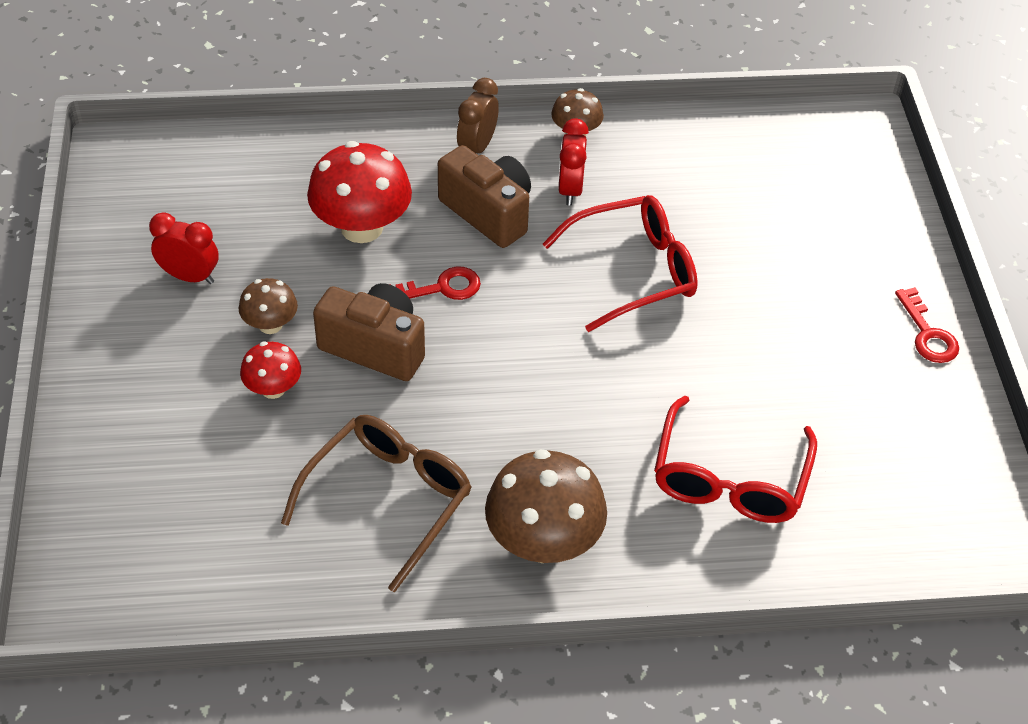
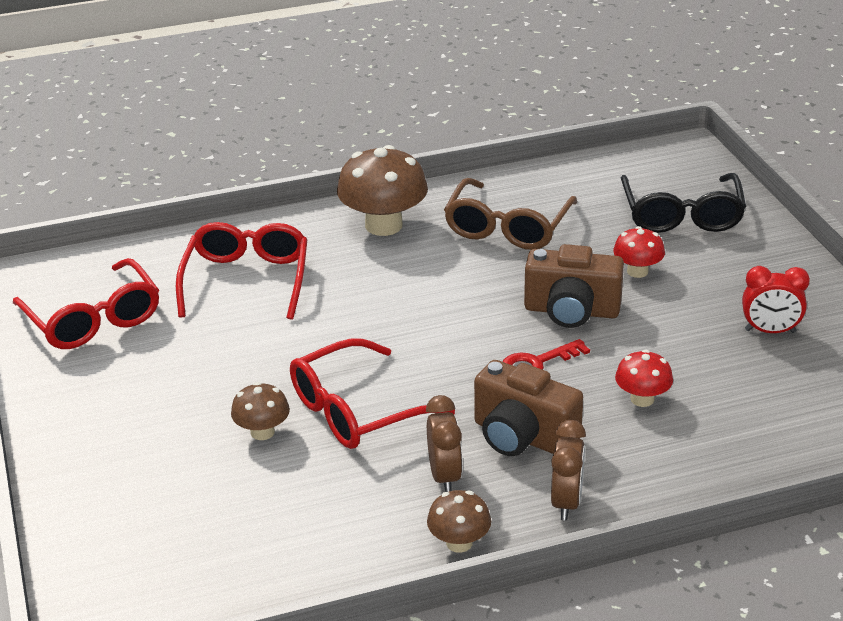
camera: 170 degrees right, 15 degrees down
brown mushroom [239,278,298,334] -> brown mushroom moved to [231,382,290,440]
red mushroom [307,141,412,243] -> red mushroom [615,350,673,407], size x0.54
red clock [558,119,589,206] -> brown clock [426,395,463,492]
red key [895,287,959,363] -> none
none -> red glasses [13,258,159,349]
none -> black glasses [621,173,746,233]

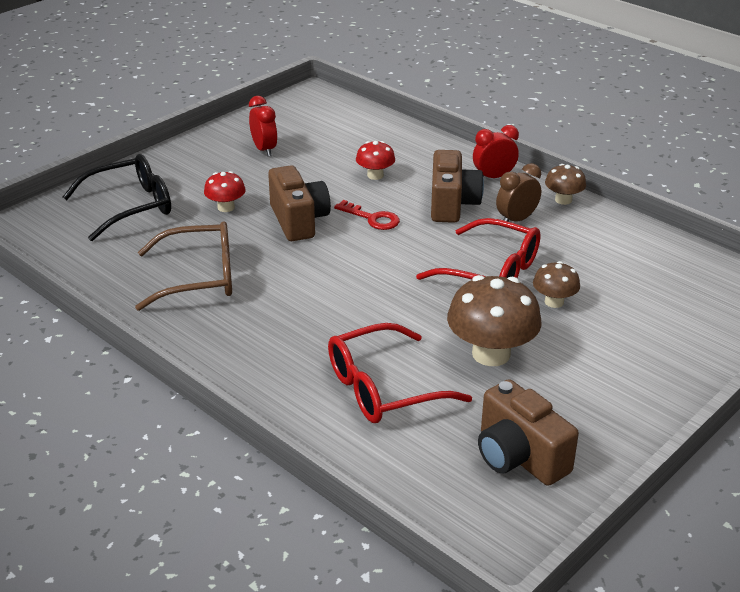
camera: 120 degrees left, 0 degrees up
red glasses [13,258,159,349] -> brown camera [478,379,579,486]
brown mushroom [337,145,428,236] -> brown mushroom moved to [447,275,542,366]
brown clock [551,420,586,520] -> red clock [473,125,519,178]

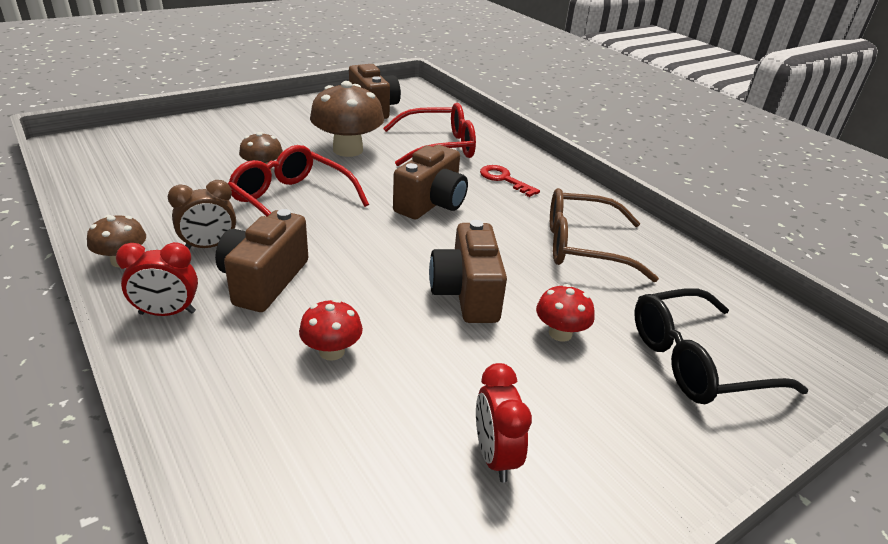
camera: 170 degrees left, 0 degrees up
red key [334,200,400,230] -> red key moved to [480,165,540,197]
none -> brown camera [393,145,468,219]

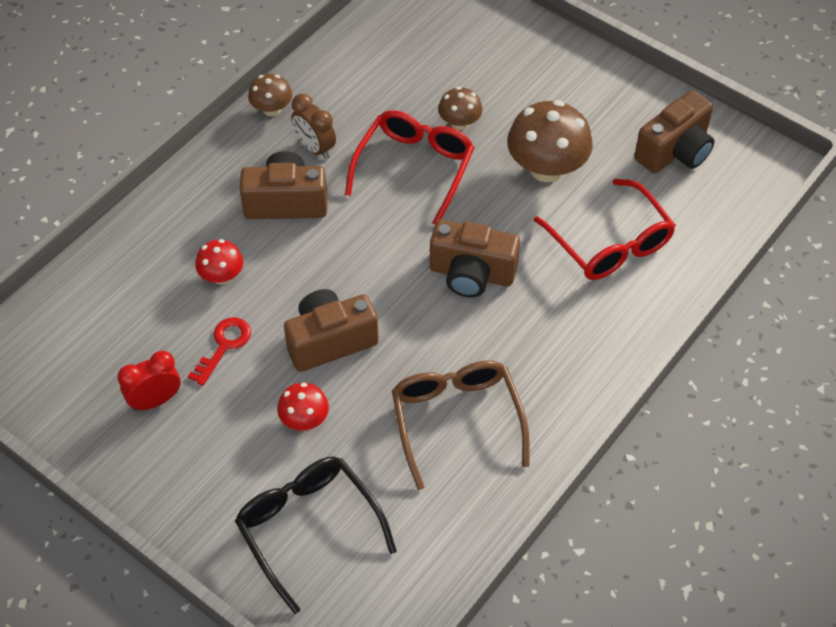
camera: 75 degrees right, 20 degrees up
red clock [116,242,198,316] -> none
red key [480,165,540,197] -> red key moved to [188,317,251,386]

